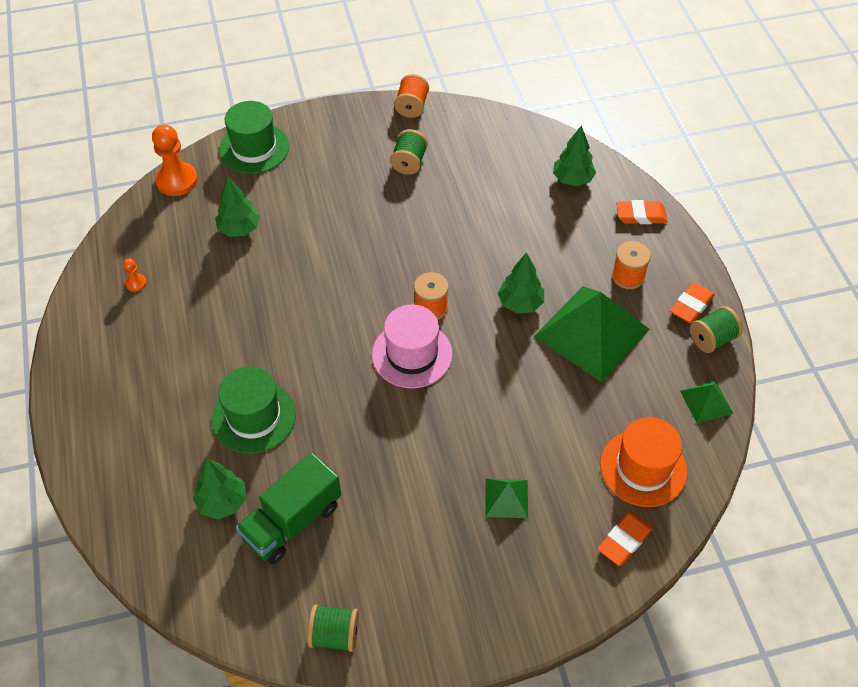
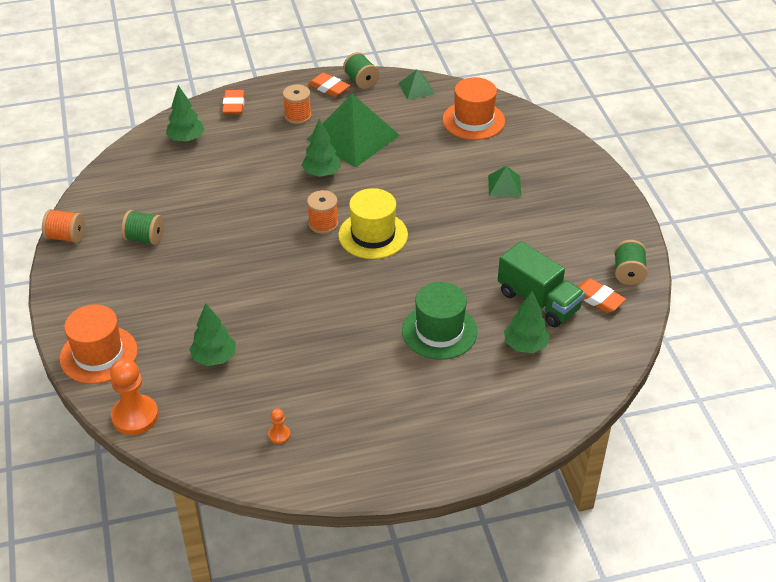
camera: 90 degrees left, 10 degrees down
green hat [219,101,289,174] -> orange hat [60,305,138,384]
pink hat [372,305,453,388] -> yellow hat [338,188,408,259]
orange eraser [598,511,653,566] -> orange eraser moved to [578,279,626,313]

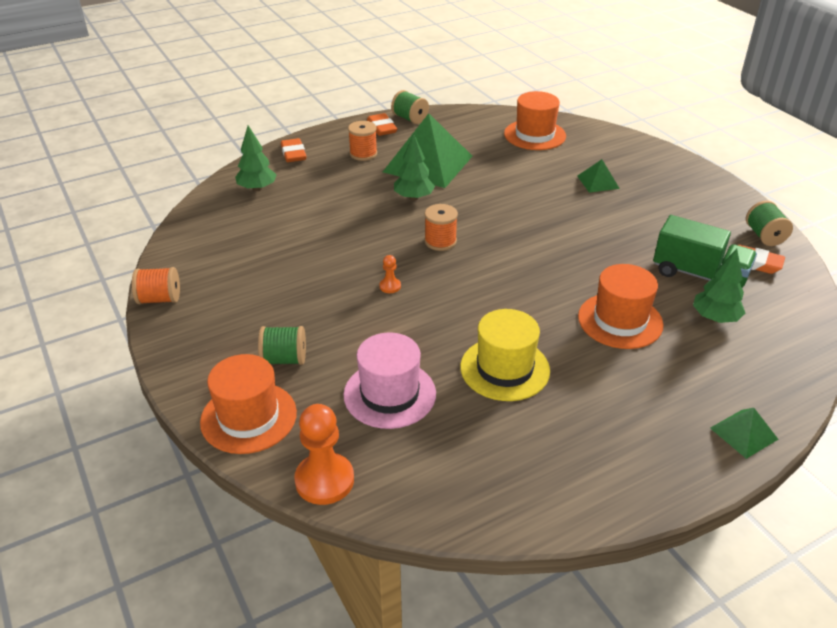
camera: 15 degrees left, 5 degrees down
green spool [121,210,164,245] -> green spool moved to [258,326,306,365]
green tree [189,303,236,366] -> pink hat [343,332,436,429]
orange pawn [268,409,290,444] -> orange pawn moved to [379,255,401,293]
orange eraser [308,73,350,97] -> orange eraser turned 45 degrees clockwise [367,113,397,136]
yellow hat [338,188,408,259] -> yellow hat moved to [460,309,550,401]
green pyramid [399,69,435,100] -> green pyramid moved to [710,408,778,459]
green hat [402,282,477,360] -> orange hat [578,264,664,349]

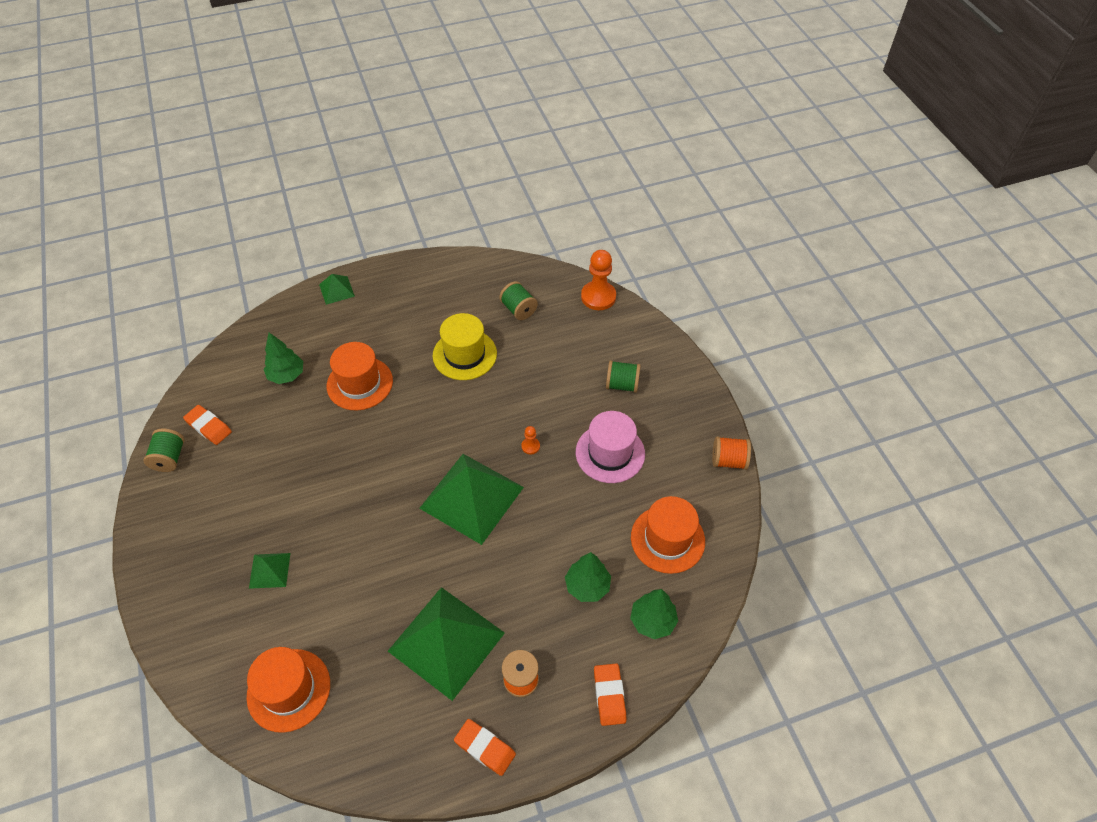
camera: 170 degrees left, 15 degrees up
orange hat [200,354,297,454] -> orange hat moved to [631,496,705,574]
pink hat [343,332,436,429] -> pink hat moved to [576,411,645,483]
orange eraser [367,113,397,136] -> orange eraser turned 45 degrees counterclockwise [454,719,516,776]
green spool [391,90,429,124] -> green spool moved to [499,281,538,320]
green tree [394,134,435,201] -> green tree moved to [565,552,611,602]
orange spool [424,204,458,251] -> green pyramid [419,454,524,545]
green truck [653,215,757,288] -> none

